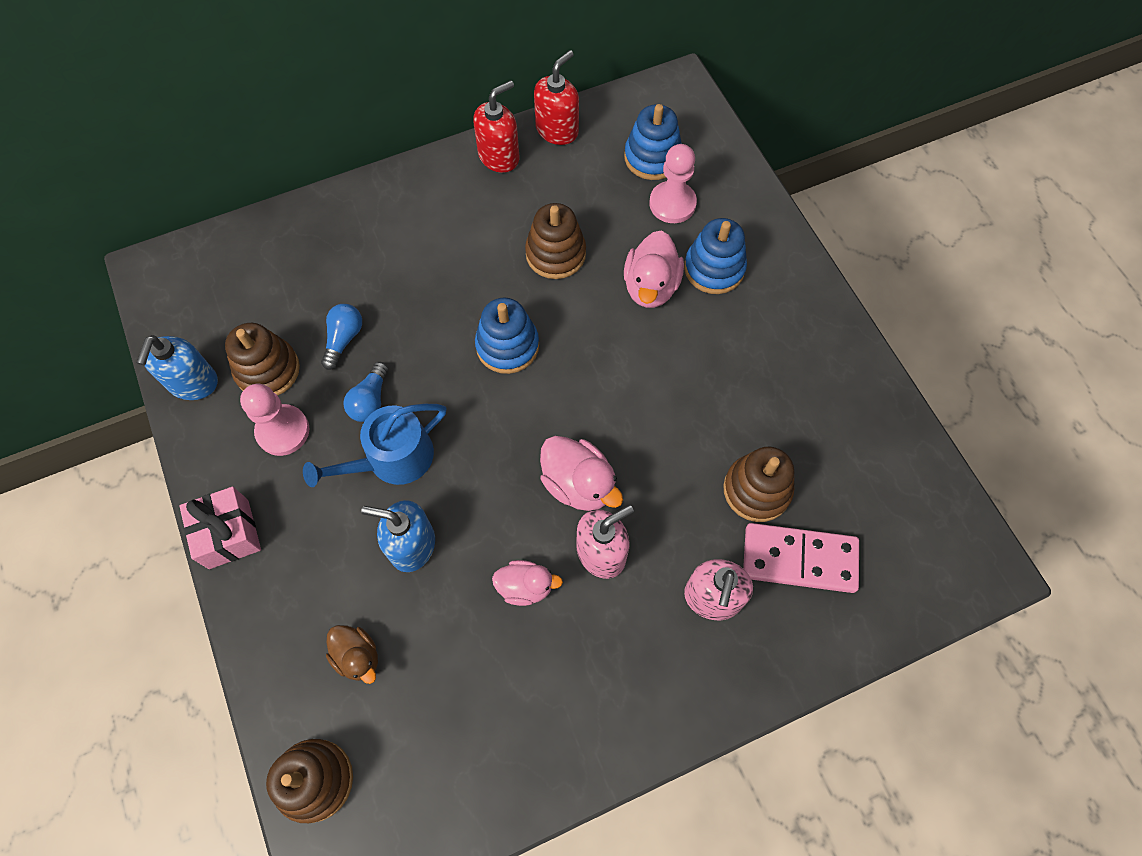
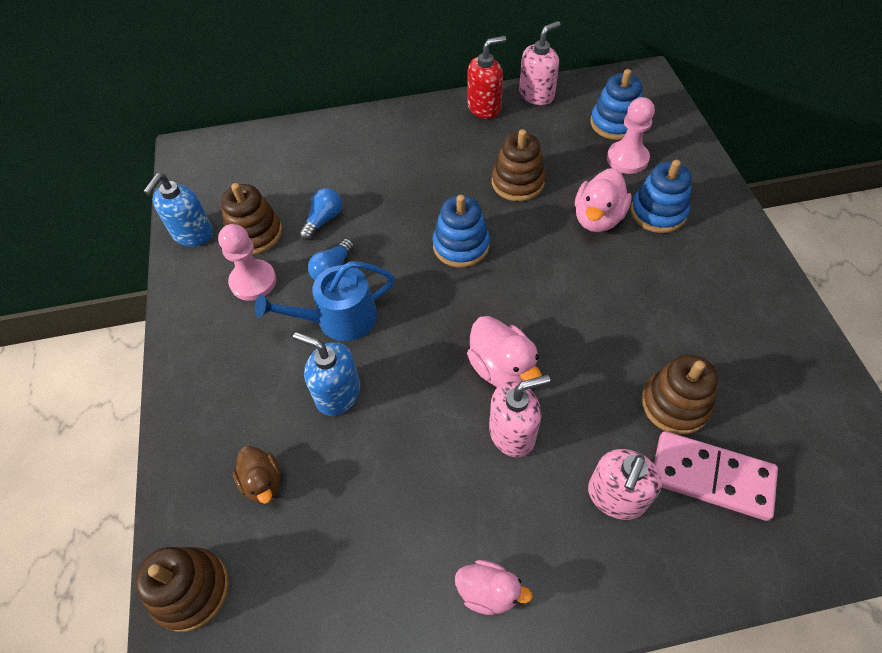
camera: 15 degrees right, 10 degrees down
pink gift [179,487,261,569] -> none
pink duck [492,560,563,606] -> pink duck moved to [455,560,533,615]
red soap dispenser [534,50,579,145] -> pink soap dispenser [519,21,561,105]

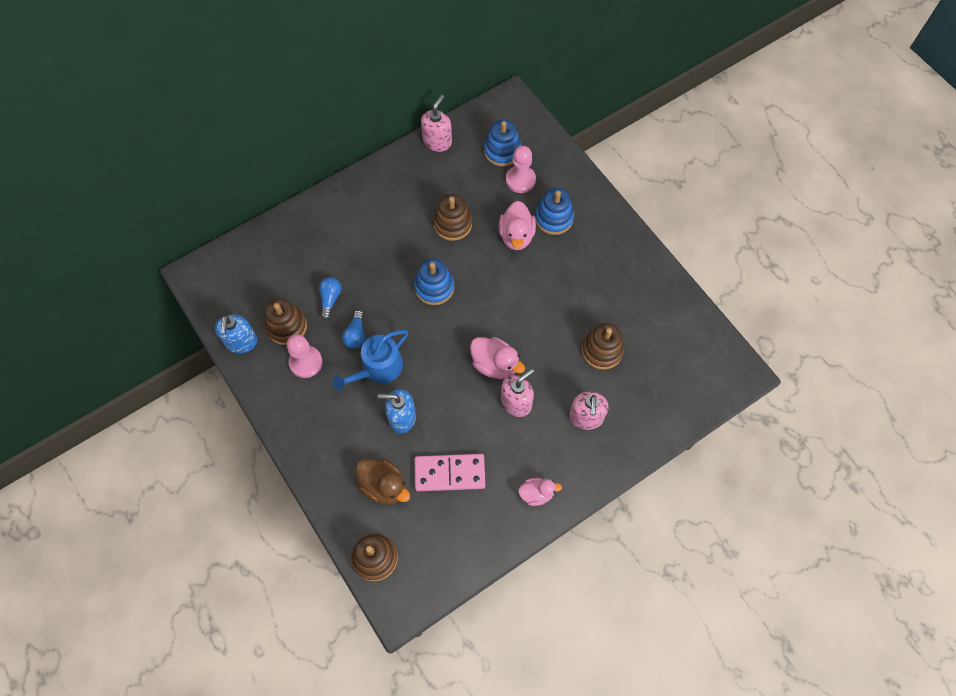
camera: 25 degrees left, 10 degrees up
brown duck [233,446,281,504] -> brown duck [356,458,410,504], size x1.52
red soap dispenser [467,36,506,119] -> none
pink domino [654,431,778,521] -> pink domino moved to [415,454,485,491]

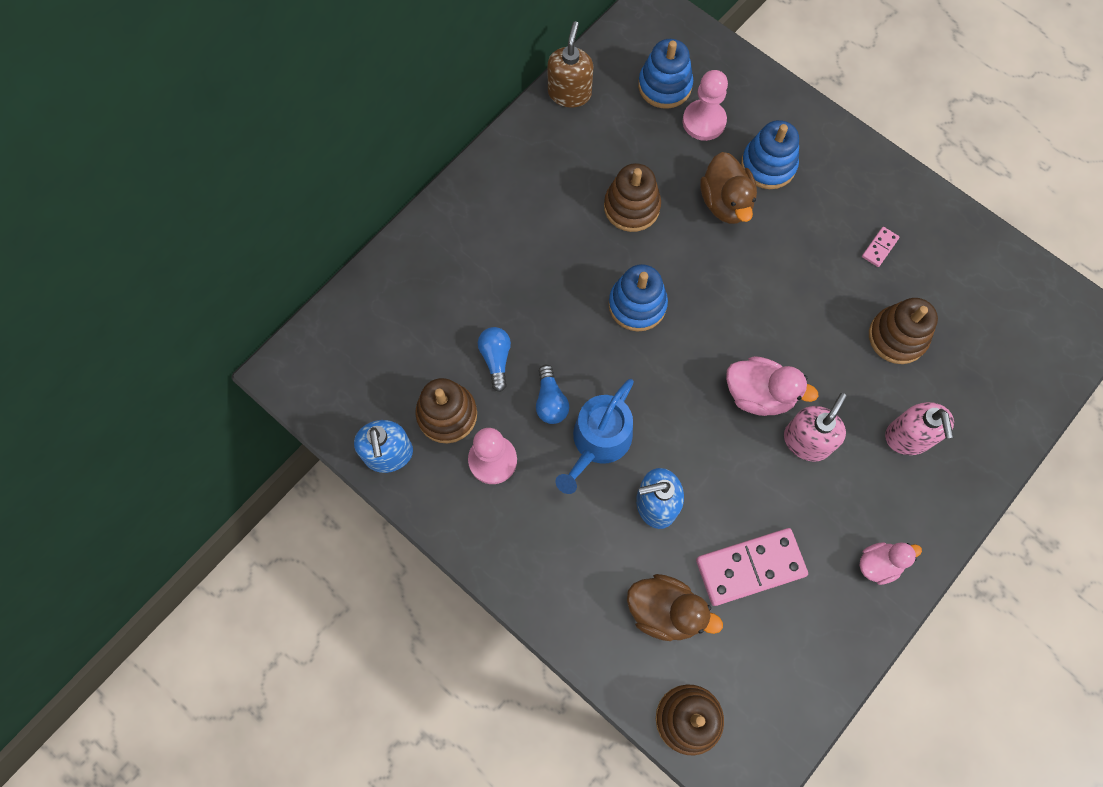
camera: 15 degrees left, 5 degrees up
pink soap dispenser [421,95,452,152] -> brown soap dispenser [548,21,593,108]
pink duck [499,201,536,250] -> brown duck [700,152,757,224]
none -> pink domino [862,227,900,267]

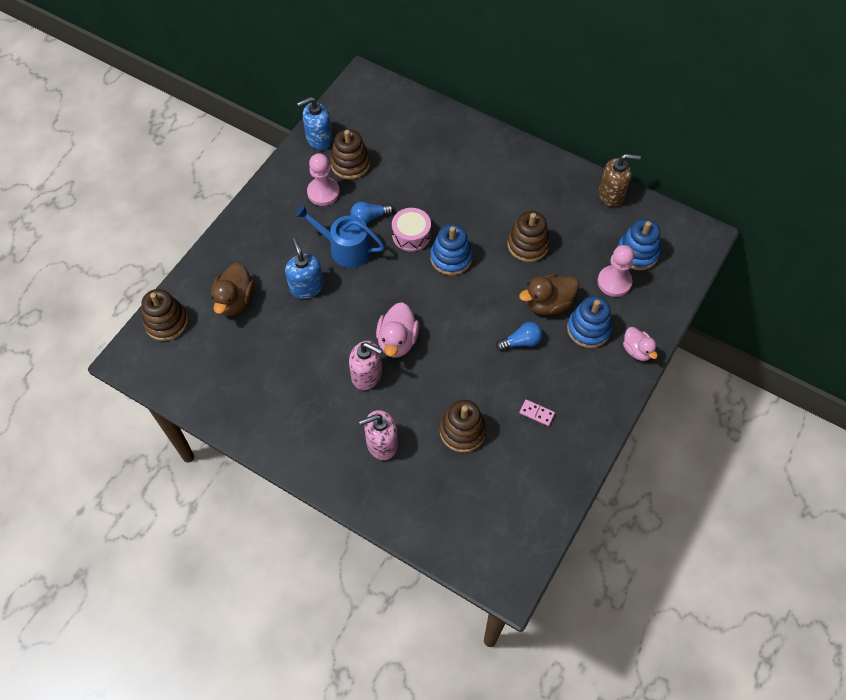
camera: 80 degrees right, 10 degrees down
blue light bulb [478,327,511,392] -> blue light bulb moved to [496,322,543,351]
pink domino [696,528,808,606] -> none
pink duck [859,542,922,585] -> pink duck moved to [623,327,658,361]
none -> pink drum [392,208,431,252]

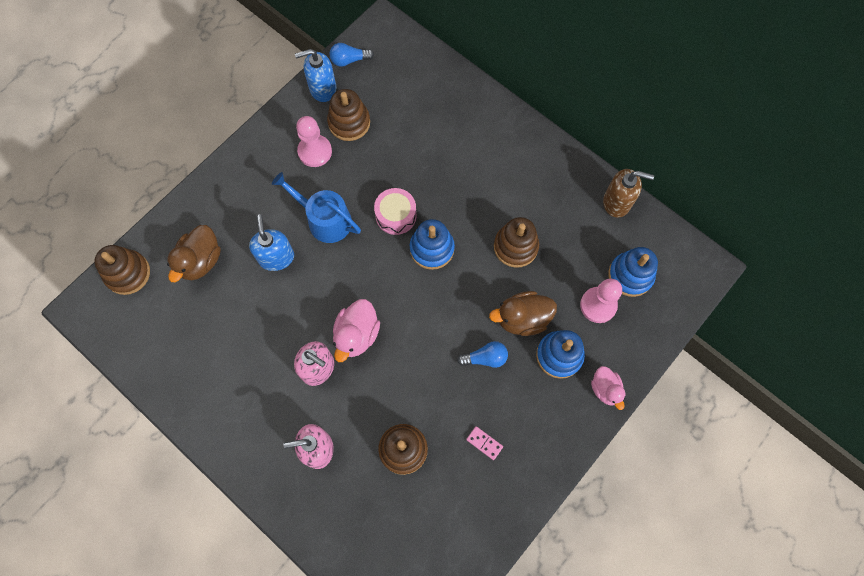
camera: 10 degrees right, 10 degrees up
blue light bulb [350,202,394,224] -> blue light bulb moved to [330,43,374,67]

